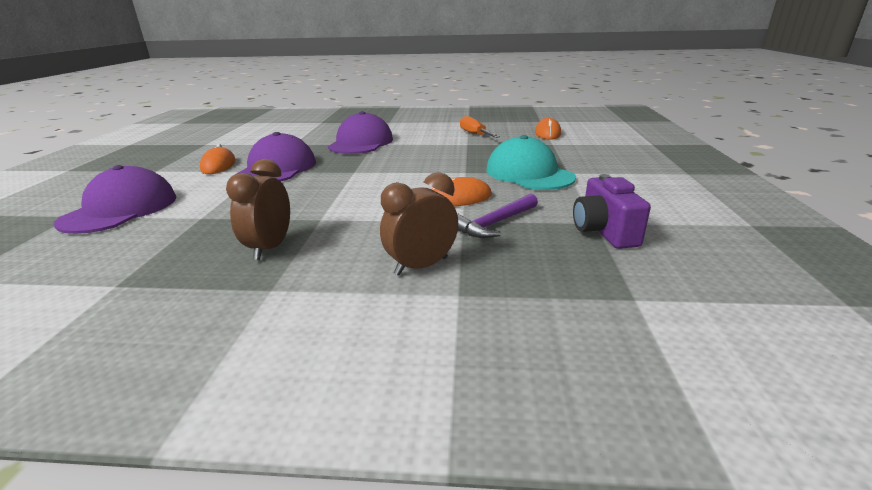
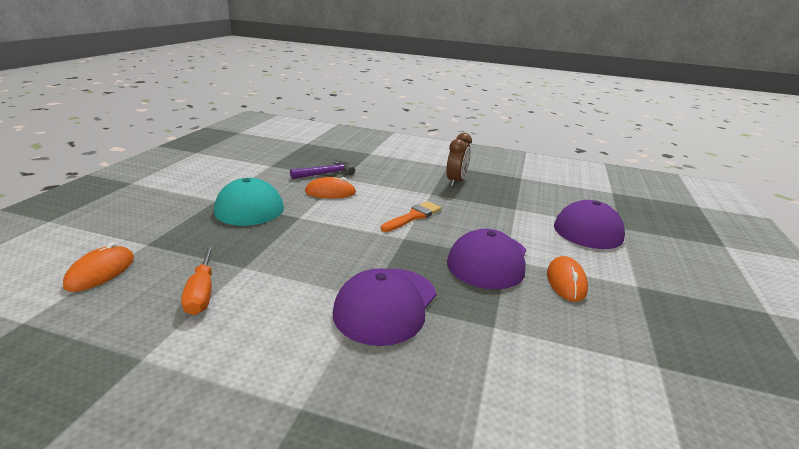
camera: 170 degrees left, 0 degrees up
brown clock [380,172,458,276] -> none
purple camera [573,174,651,249] -> none
none -> orange brush [381,201,441,232]

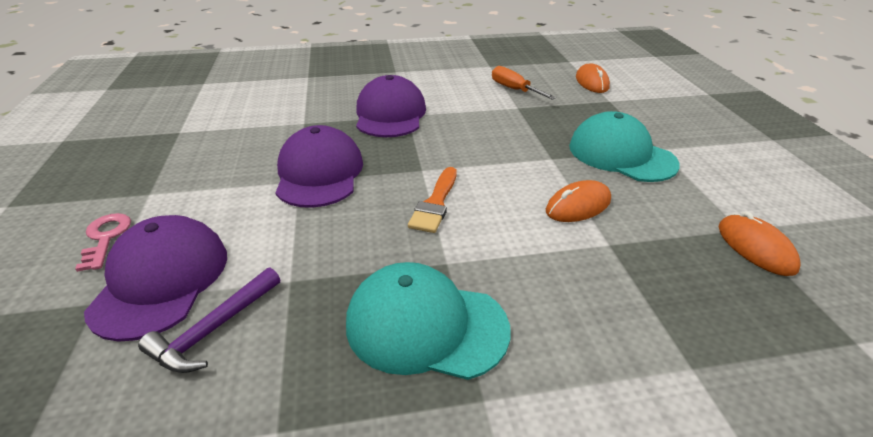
camera: 155 degrees right, 10 degrees up
purple hammer [290,161,355,179] -> purple hammer moved to [138,267,280,373]
brown clock [446,133,472,187] -> turquoise cap [346,262,510,380]
orange mouse [547,256,588,302] -> orange mouse moved to [718,211,801,276]
none -> pink key [75,213,131,272]

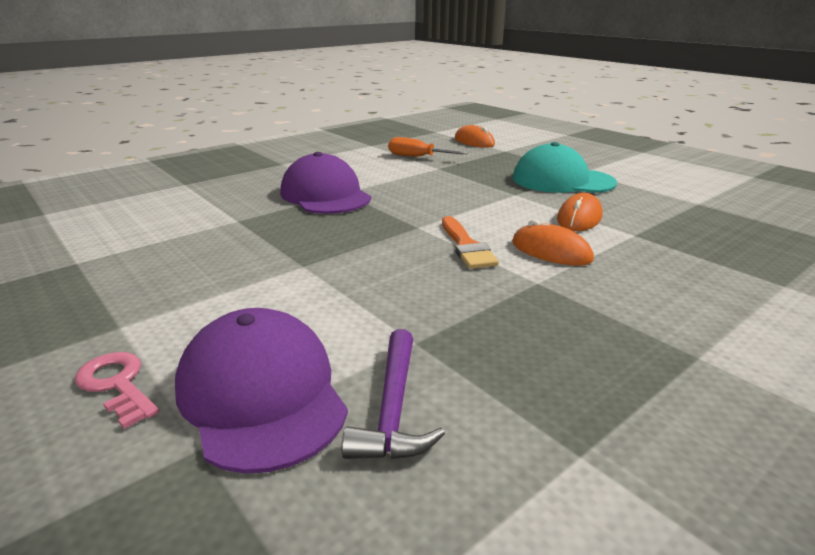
camera: 30 degrees left, 10 degrees down
purple cap [275,125,363,208] -> none
turquoise cap [346,262,510,380] -> none
orange mouse [718,211,801,276] -> orange mouse moved to [512,220,594,266]

